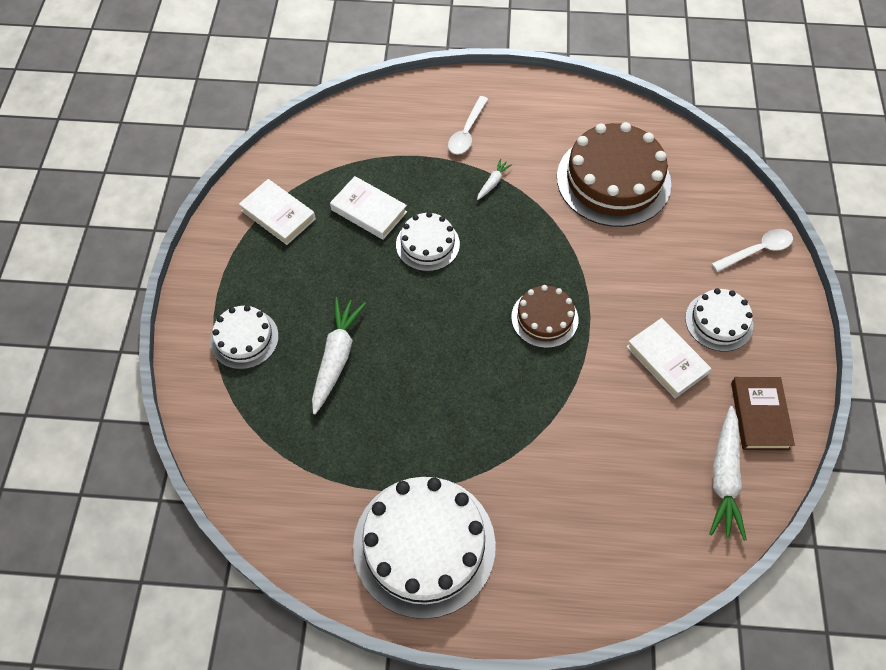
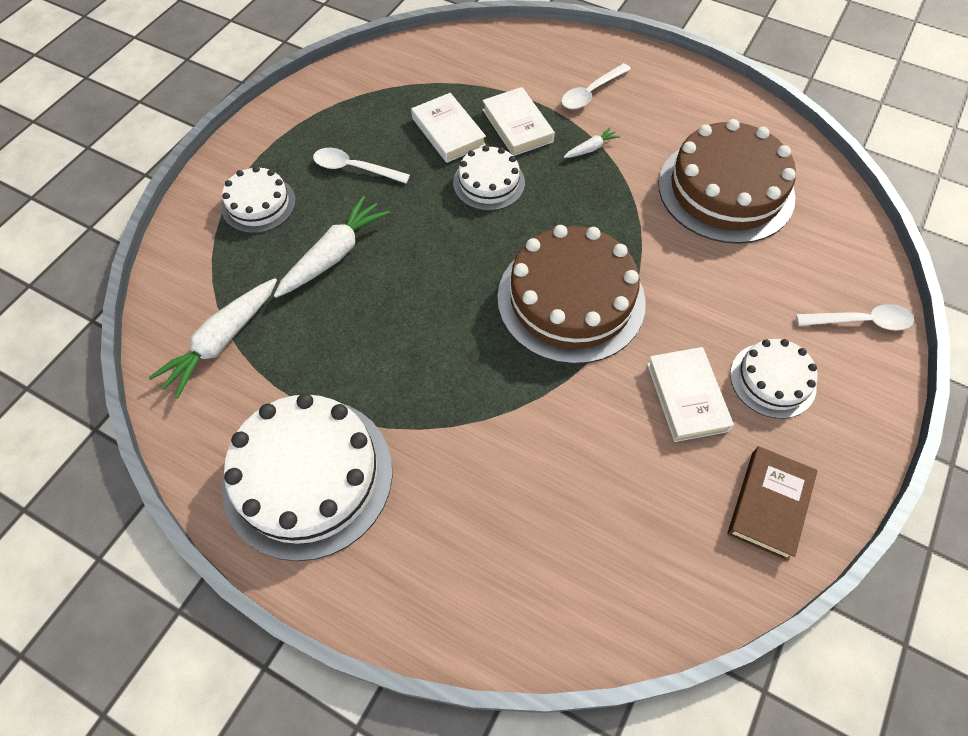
camera: 25 degrees right, 0 degrees up
white book [239,179,316,245] -> white book moved to [482,87,555,156]
brown cake [511,285,578,348] -> brown cake [497,225,646,364], size x1.86
white carrot [709,406,747,541] -> white carrot moved to [149,278,277,399]
none -> white spoon [313,148,410,183]

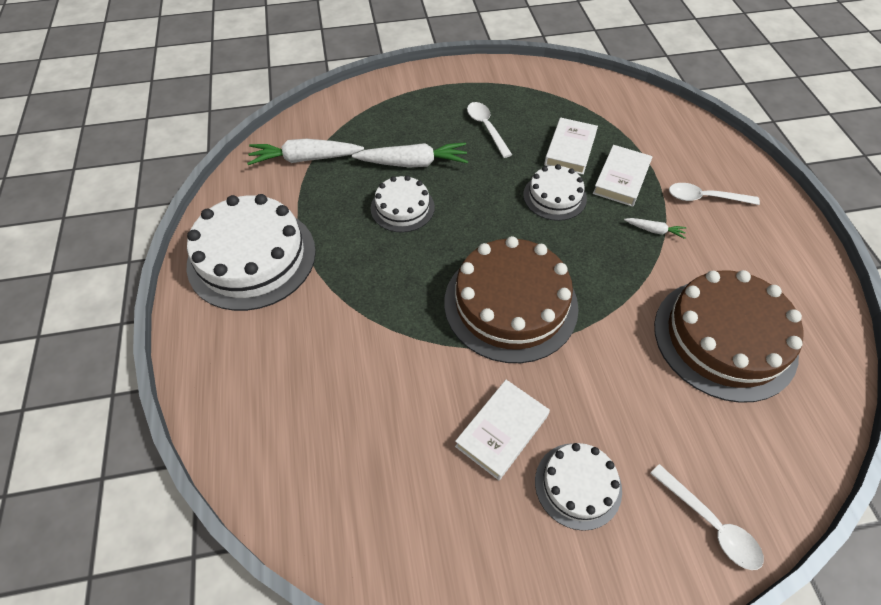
camera: 50 degrees right, 5 degrees down
white cake [221,166,296,233] -> white cake moved to [371,175,435,232]
brown book [727,446,818,561] -> none

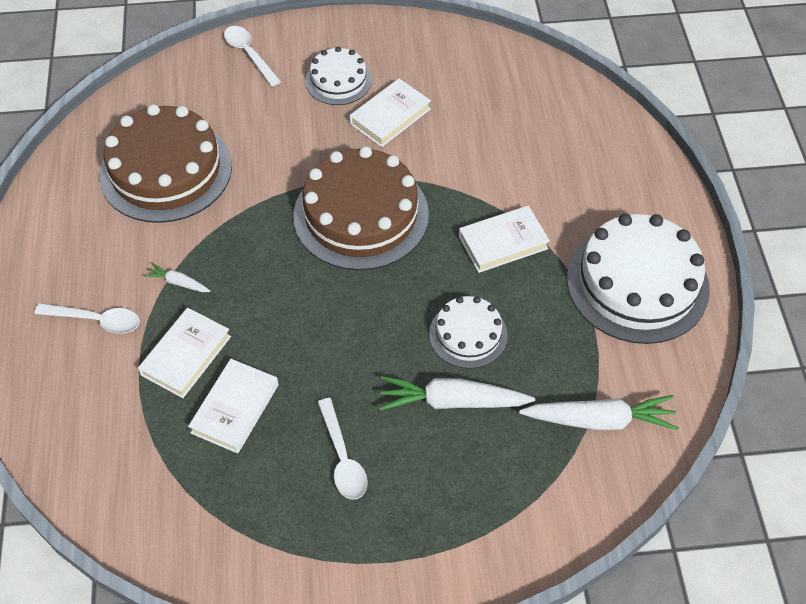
camera: 175 degrees left, 0 degrees up
white cake [523,164,587,221] -> none
none -> white book [459,206,550,273]

